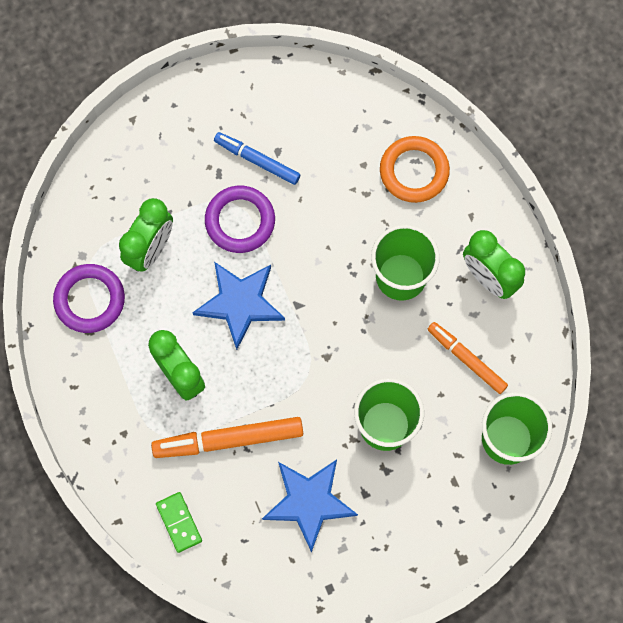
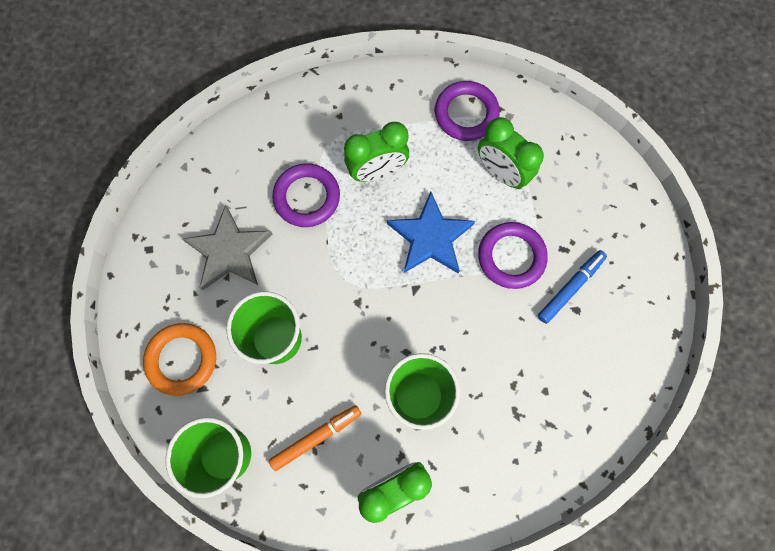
camera: 105 degrees right, 0 degrees up
orange marker [151,417,303,458] -> purple ring [272,163,340,227]
green domino [156,492,202,553] -> none
blue star [262,460,358,553] -> grey star [182,205,273,290]
orange ring [380,136,450,203] -> orange ring moved to [143,323,216,396]

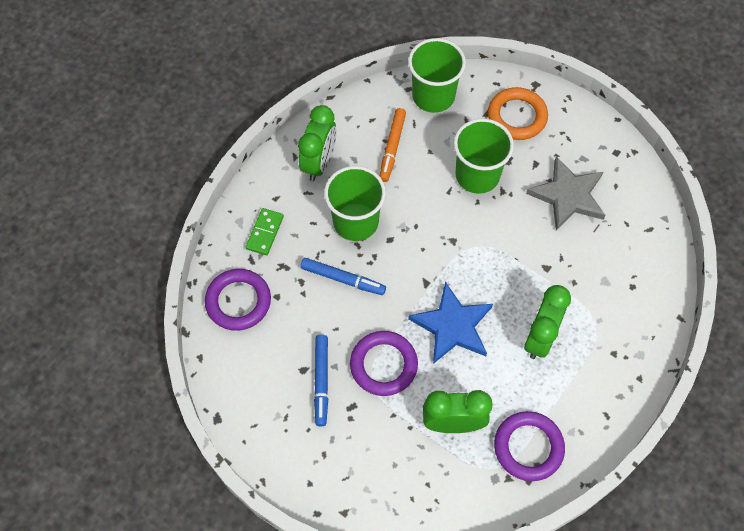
camera: 135 degrees right, 10 degrees down
purple ring [272,163,340,227] -> purple ring moved to [205,269,271,331]
none -> green domino [246,208,284,255]
none -> blue marker [301,258,386,295]

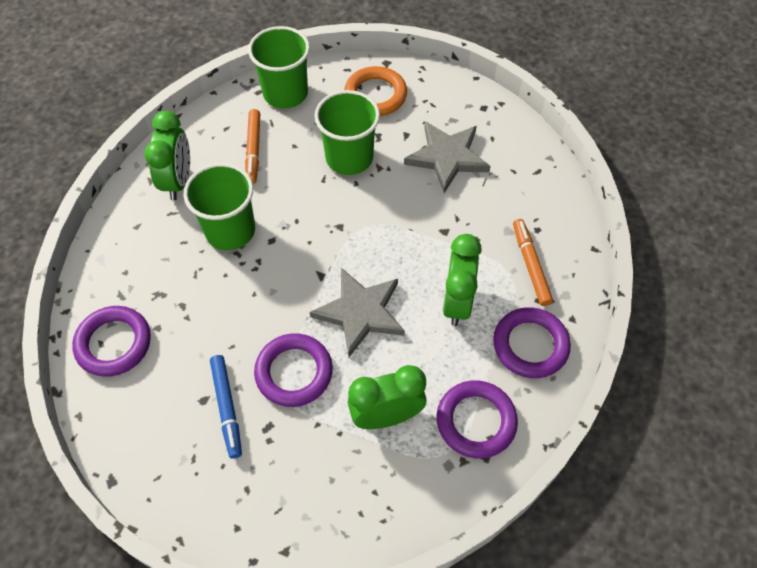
camera: 15 degrees left, 5 degrees down
green domino [246,208,284,255] -> none
blue marker [301,258,386,295] -> none
blue star [408,282,493,364] -> grey star [310,268,405,357]
none -> purple ring [493,307,571,378]
none -> orange marker [513,219,553,306]

